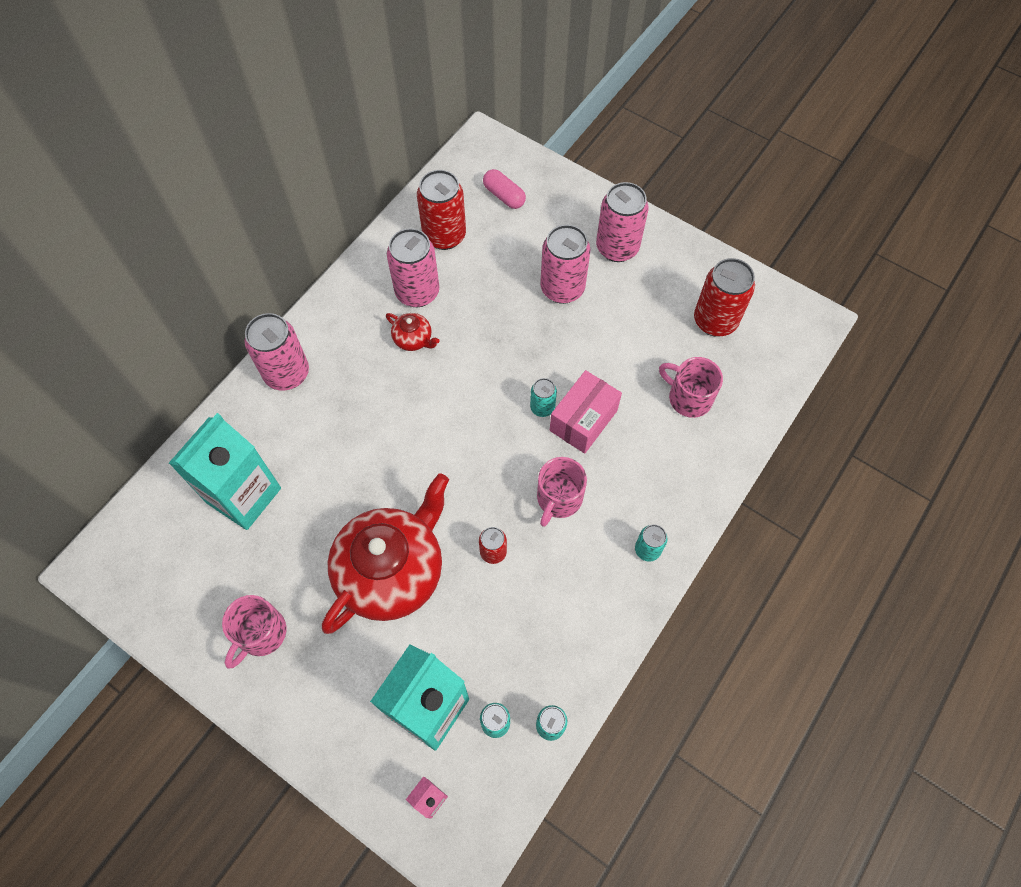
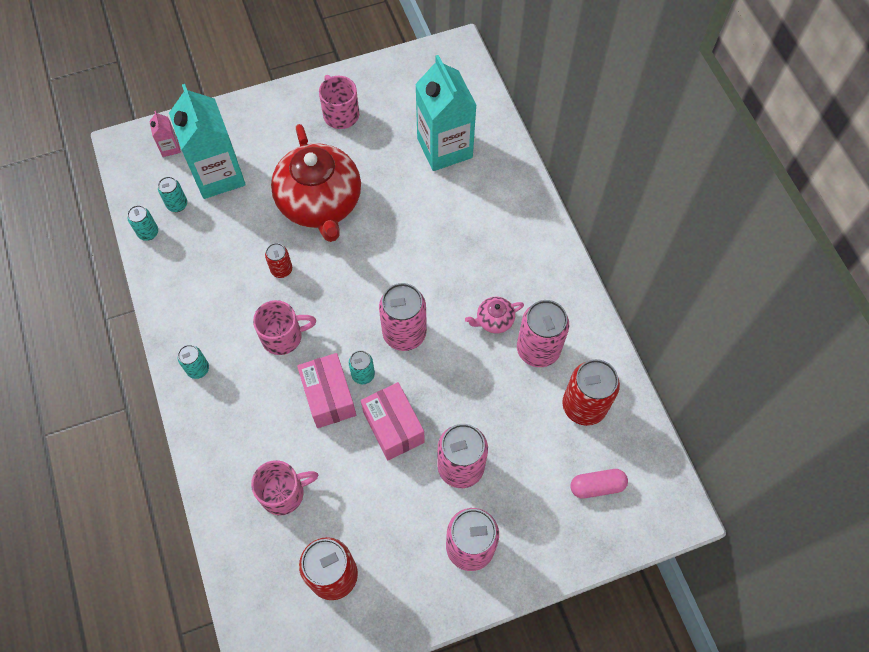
camera: 125 degrees right, 0 degrees up
pink can [245,313,309,390] -> pink can moved to [379,283,427,351]
red teapot [386,313,440,351] -> pink teapot [465,297,524,333]
pink mug [537,457,587,527] -> pink mug turned 105 degrees clockwise [253,300,316,355]
none -> pink box [361,382,425,460]

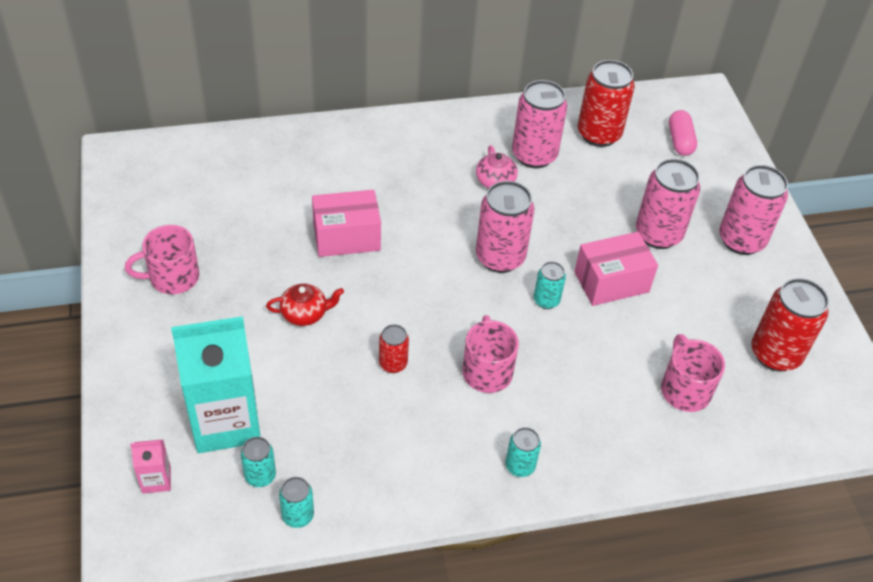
camera: 85 degrees left, 15 degrees down
red teapot [271,124,361,242] -> red teapot [266,284,344,326], size x0.41
pink box [297,353,356,428] -> pink box moved to [312,190,381,257]
turquoise carton [415,55,477,171] -> none

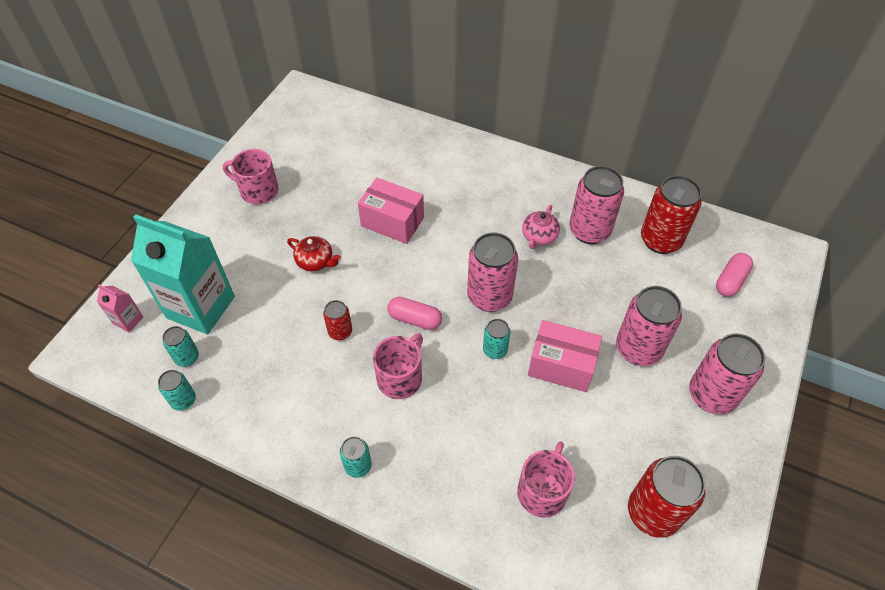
camera: 40 degrees right, 5 degrees up
none -> pink capsule [387,297,442,330]

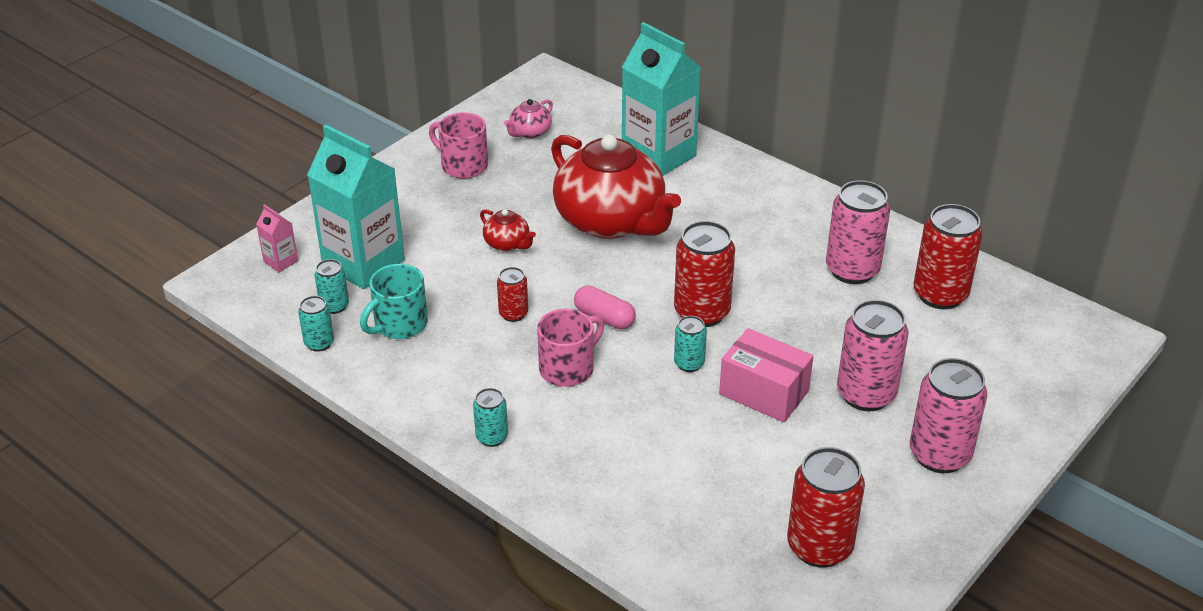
camera: 15 degrees right, 15 degrees down
pink box [358,177,424,244] -> red teapot [551,135,681,239]
pink can [467,232,518,312] -> red can [674,221,735,327]
pink mug [517,441,575,518] -> none
pink teapot [522,205,560,249] -> pink teapot moved to [504,99,553,139]
pink capsule [716,253,753,297] -> none
none -> turquoise mug [360,264,428,339]
none -> turquoise carton [622,22,701,175]

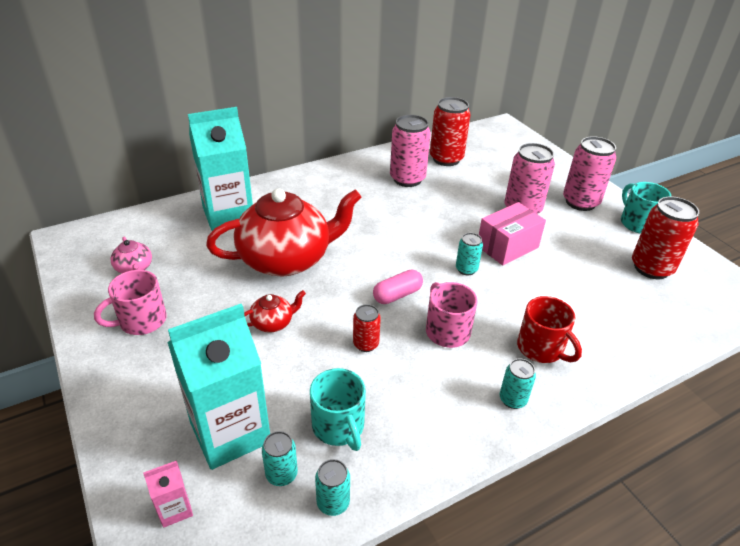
camera: 70 degrees left, 0 degrees up
red can [674,221,735,327] -> none
none -> red mug [517,296,582,363]
none -> turquoise mug [621,182,671,234]

